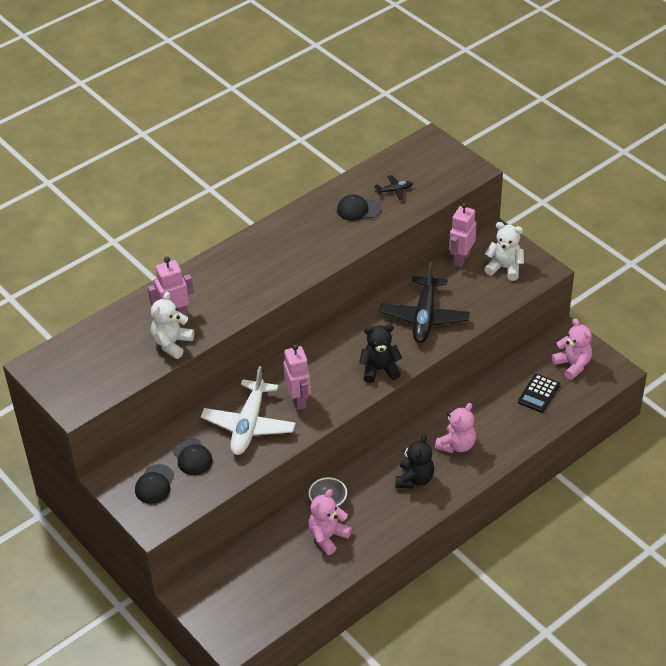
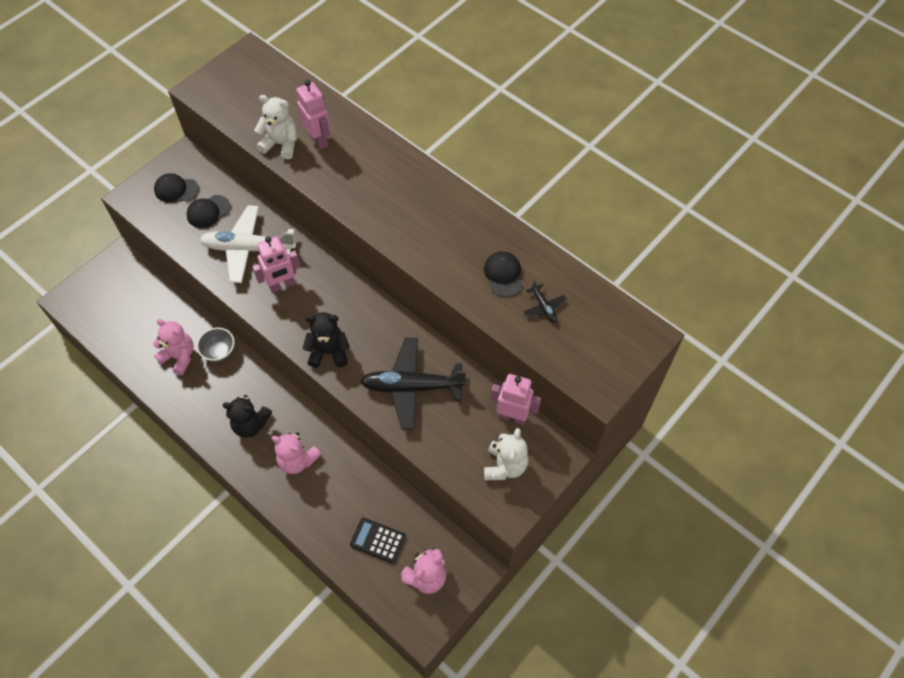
camera: 80 degrees right, 15 degrees up
black teddy bear [359,324,402,383] -> black teddy bear turned 75 degrees counterclockwise [303,312,350,368]

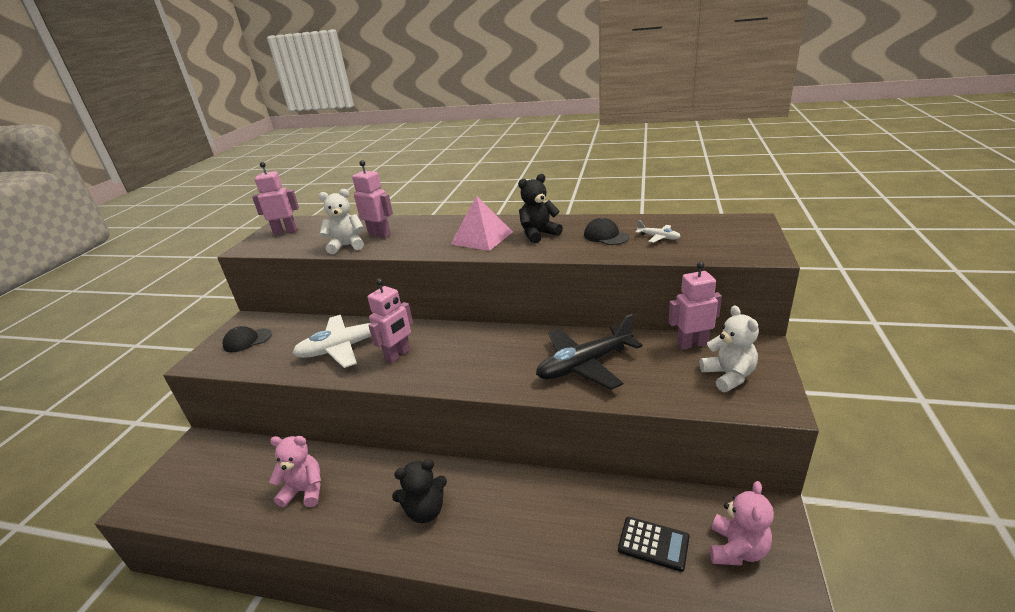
camera: 25 degrees left, 30 degrees down
black cap [186,195,231,228] -> none
grey bowl [197,328,235,362] -> none
pink teddy bear [272,432,321,474] -> none
black teddy bear [303,312,350,368] -> black teddy bear moved to [518,174,563,244]
black calculator [350,518,406,564] -> black calculator turned 150 degrees counterclockwise [618,517,690,572]
black plane [523,280,566,323] -> white plane [636,220,681,243]
none -> pink robot [252,162,299,235]
none -> pink pyramid [451,196,513,251]

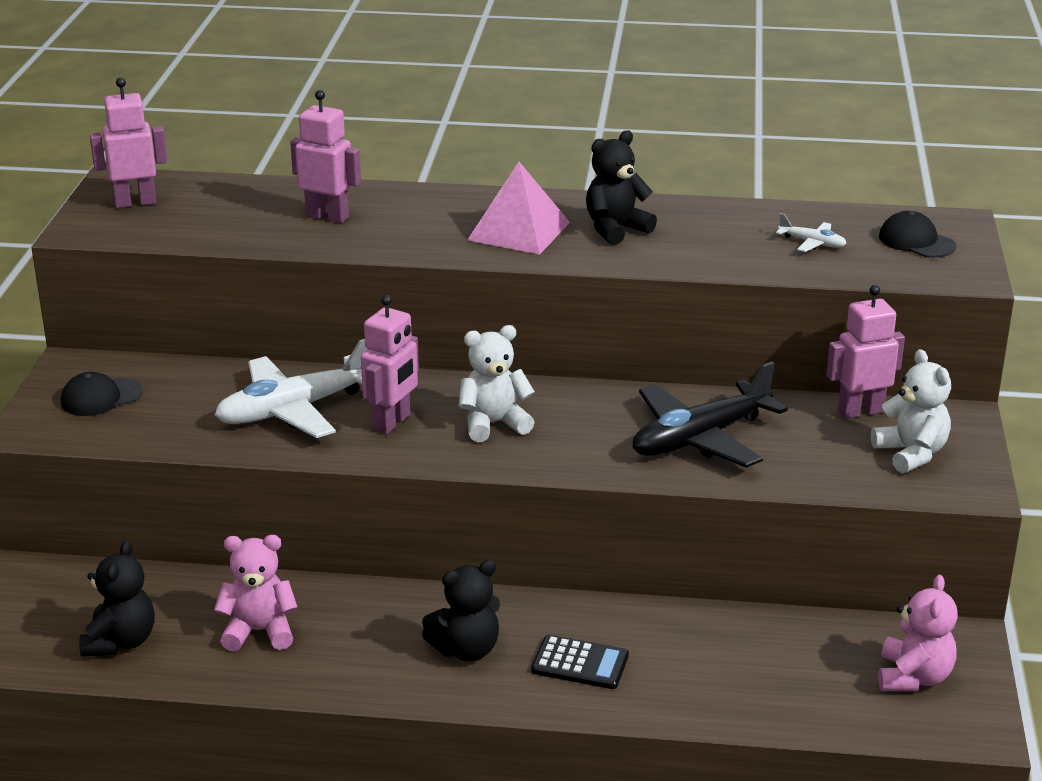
camera: 10 degrees left, 0 degrees up
white teddy bear [319,189,364,254] -> white teddy bear moved to [459,325,535,442]
black cap [584,218,629,245] -> black cap moved to [879,211,956,258]
black calculator [618,517,690,572] -> black calculator moved to [531,635,629,689]
none -> black teddy bear [79,540,155,657]

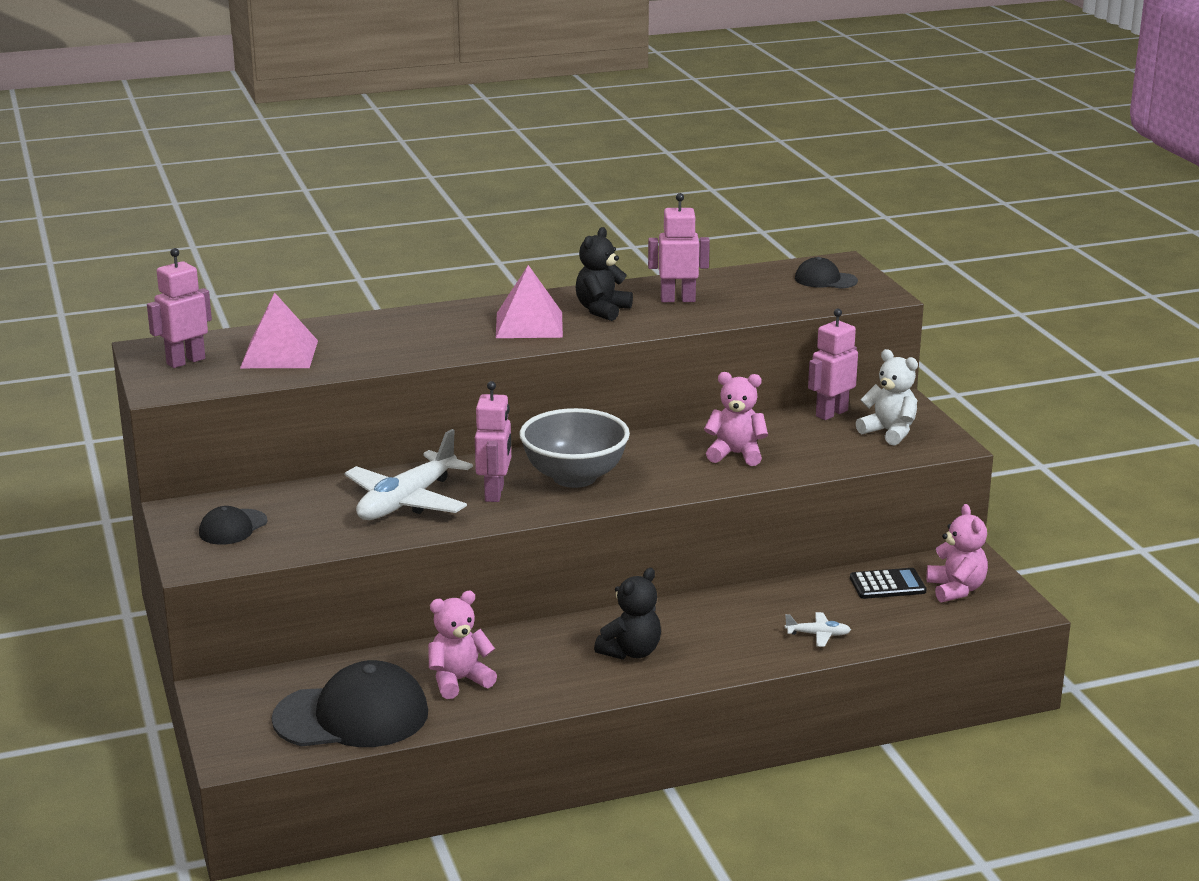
camera: 25 degrees left, 5 degrees down
black teddy bear [79,540,155,657] -> black cap [272,660,428,747]
pink robot [290,90,361,223] -> pink robot moved to [648,193,710,302]
white teddy bear [459,325,535,442] -> grey bowl [519,408,630,488]
black calculator [531,635,629,689] -> black calculator moved to [850,568,926,599]
black plane [633,362,788,468] -> pink teddy bear [704,372,768,466]
white plane [776,213,847,252] -> white plane moved to [785,612,851,647]
none -> pink pyramid [240,293,318,368]

